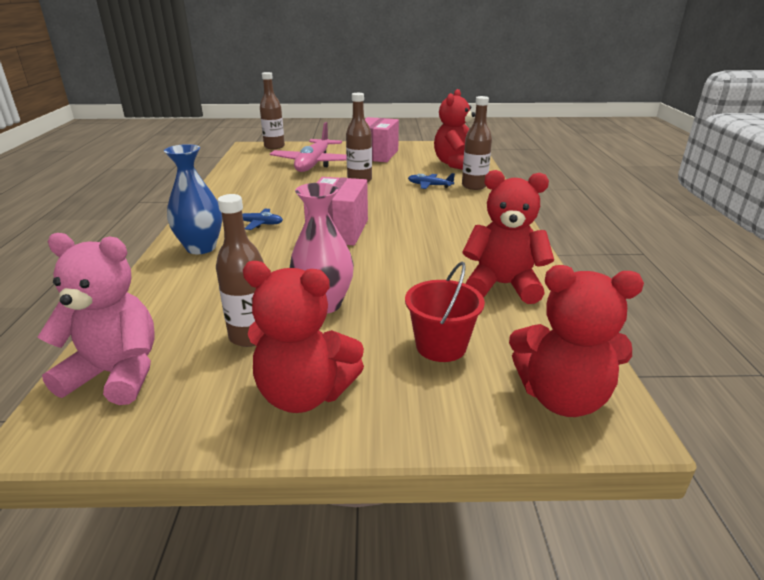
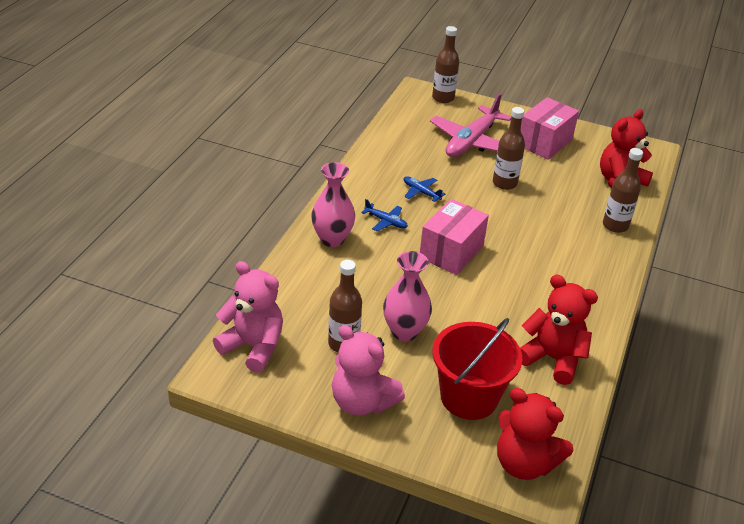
camera: 20 degrees right, 10 degrees up
blue vase [164,144,222,254] -> pink vase [311,162,355,247]
red teddy bear [243,261,364,413] -> pink teddy bear [332,325,405,416]
red bucket [405,262,485,362] -> red bucket [432,318,522,420], size x1.56
blue plane [408,173,455,189] -> blue plane moved to [404,176,445,202]

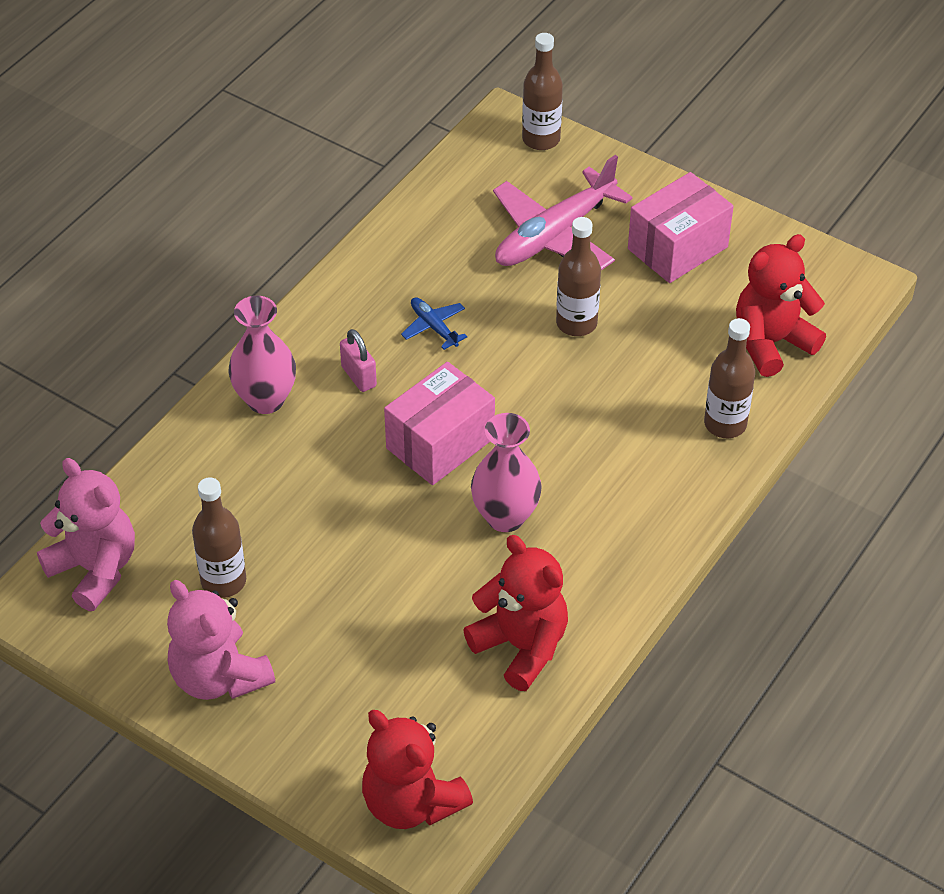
camera: 15 degrees right, 10 degrees up
blue plane [361,199,408,231] -> pink padlock [340,329,377,392]
pink vase [383,251,432,342] -> pink vase moved to [471,413,542,532]
red bucket [432,318,522,420] -> none

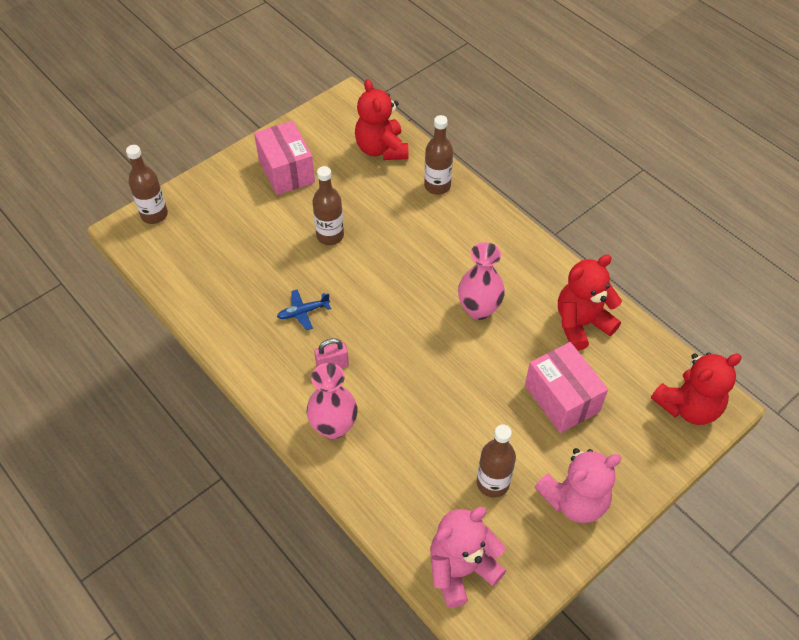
camera: 75 degrees left, 5 degrees up
pink box [384,362,495,485] -> pink box moved to [525,342,608,433]
pink plane [493,155,633,270] -> none

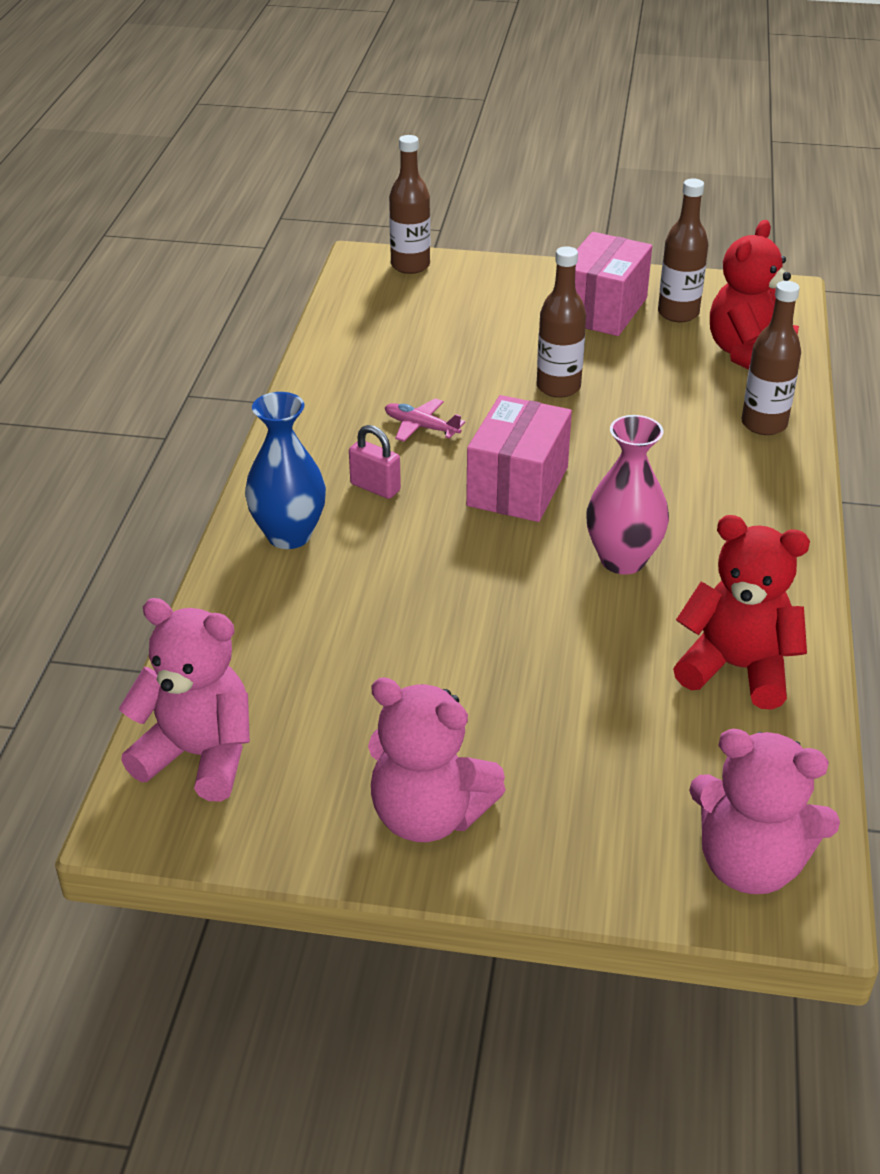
camera: 50 degrees right, 15 degrees down
blue plane [277,289,331,330] -> pink plane [385,398,465,442]
pink vase [306,363,357,439] -> blue vase [245,392,326,549]
brown bottle [477,424,516,498] -> brown bottle moved to [658,178,708,322]
pink box [525,342,608,433] -> pink box moved to [466,395,572,522]
red teddy bear [651,352,742,425] -> pink teddy bear [689,729,840,894]

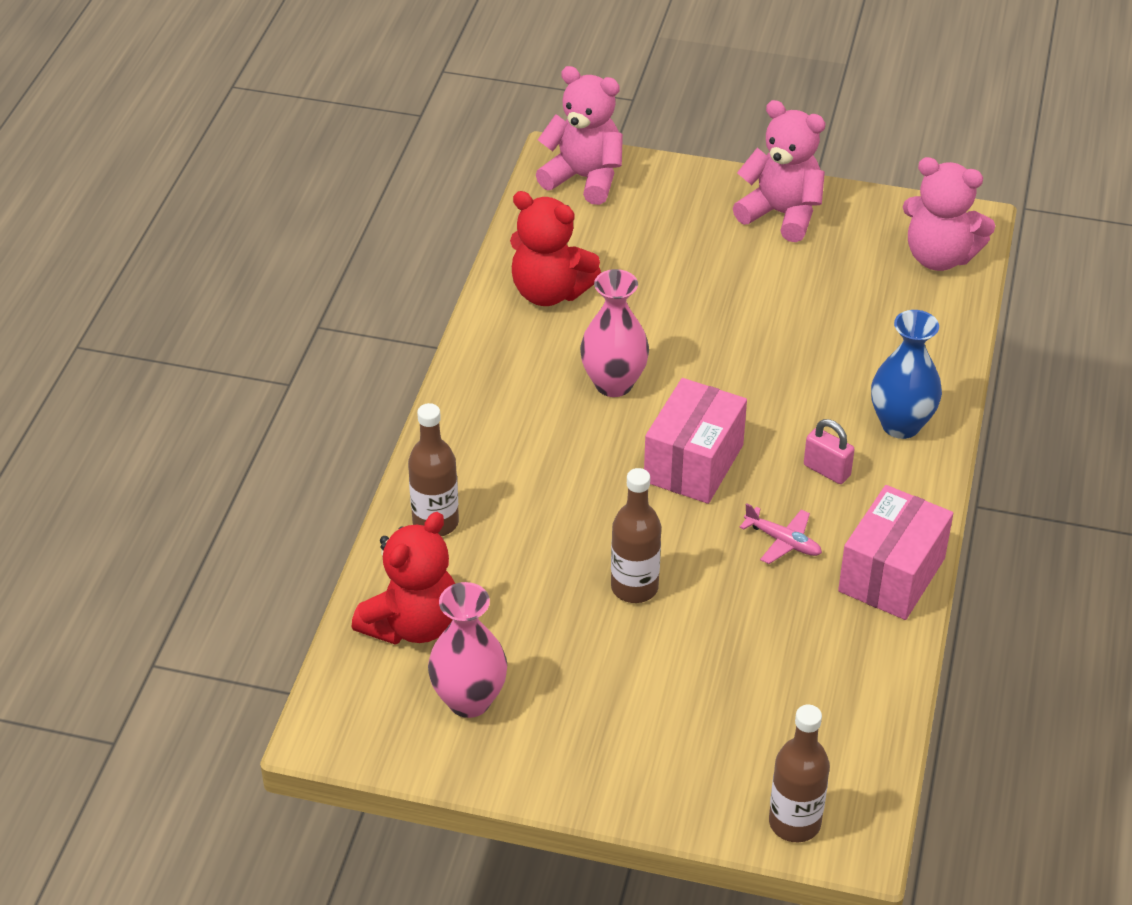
camera: 175 degrees left, 5 degrees up
pink box [575,232,652,336] -> pink box moved to [838,485,953,620]
brown bottle [658,178,708,322] -> pink vase [428,582,507,718]

